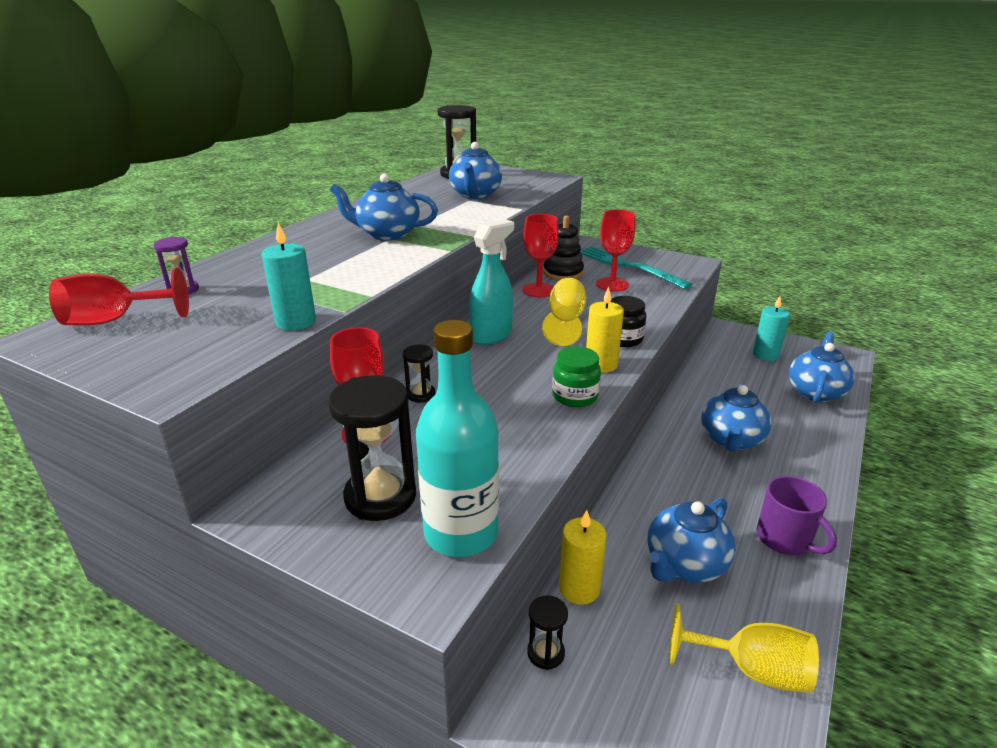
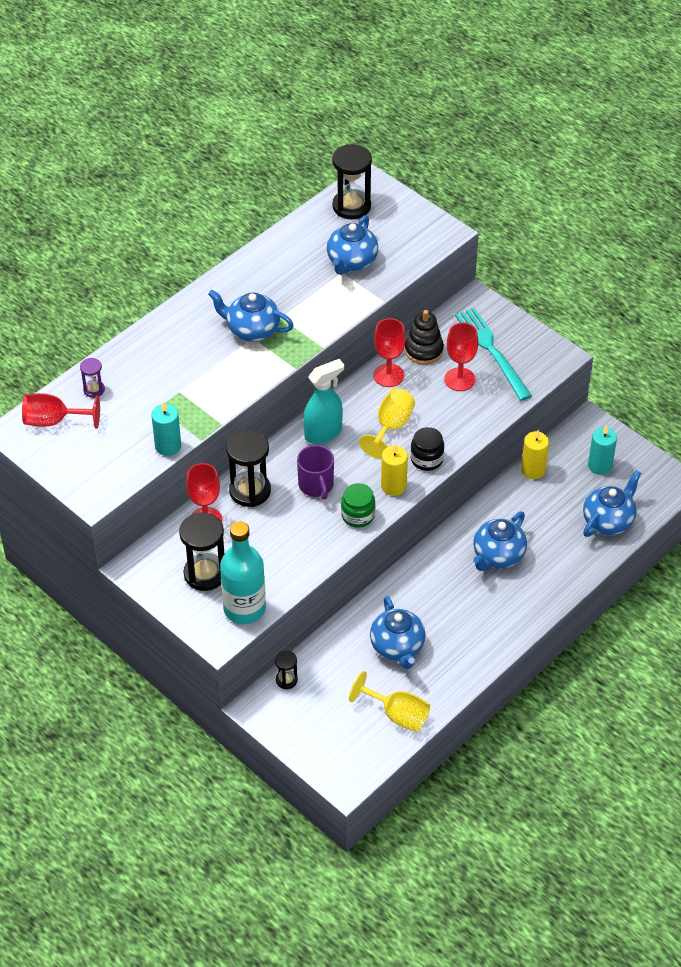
camera: 15 degrees right, 20 degrees up
black hourglass [403,345,435,402] -> black hourglass [226,430,271,507], size x1.96
yellow candle [559,510,607,605] -> yellow candle moved to [521,430,549,479]
blue teapot [648,498,736,583] -> blue teapot turned 75 degrees counterclockwise [370,596,425,669]
purple mug [757,476,837,555] -> purple mug moved to [297,445,334,500]

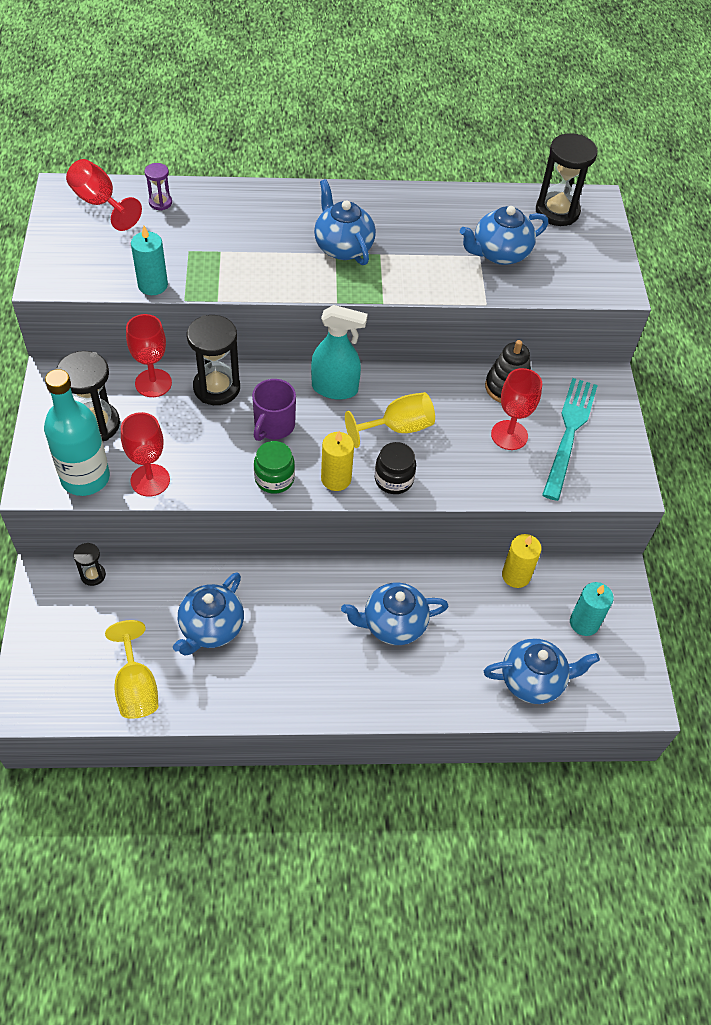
camera: 40 degrees right, 5 degrees up
red goblet [373,318,406,387] -> red goblet moved to [121,412,170,497]

